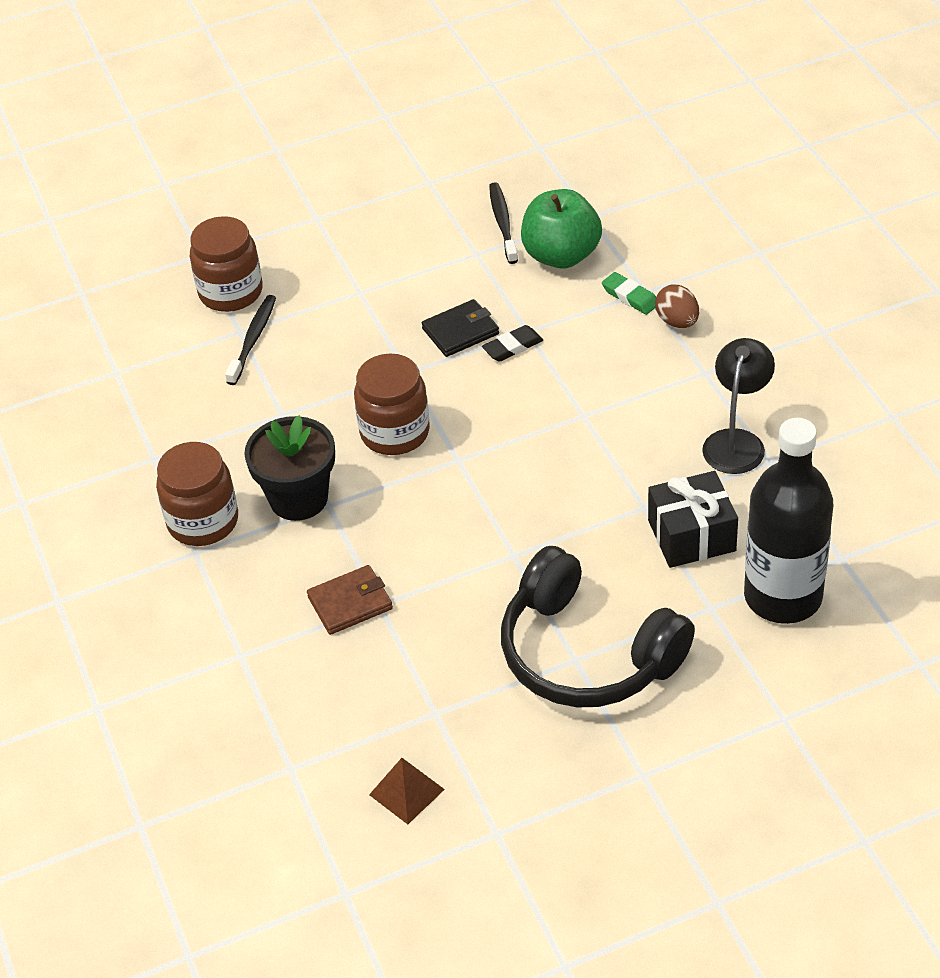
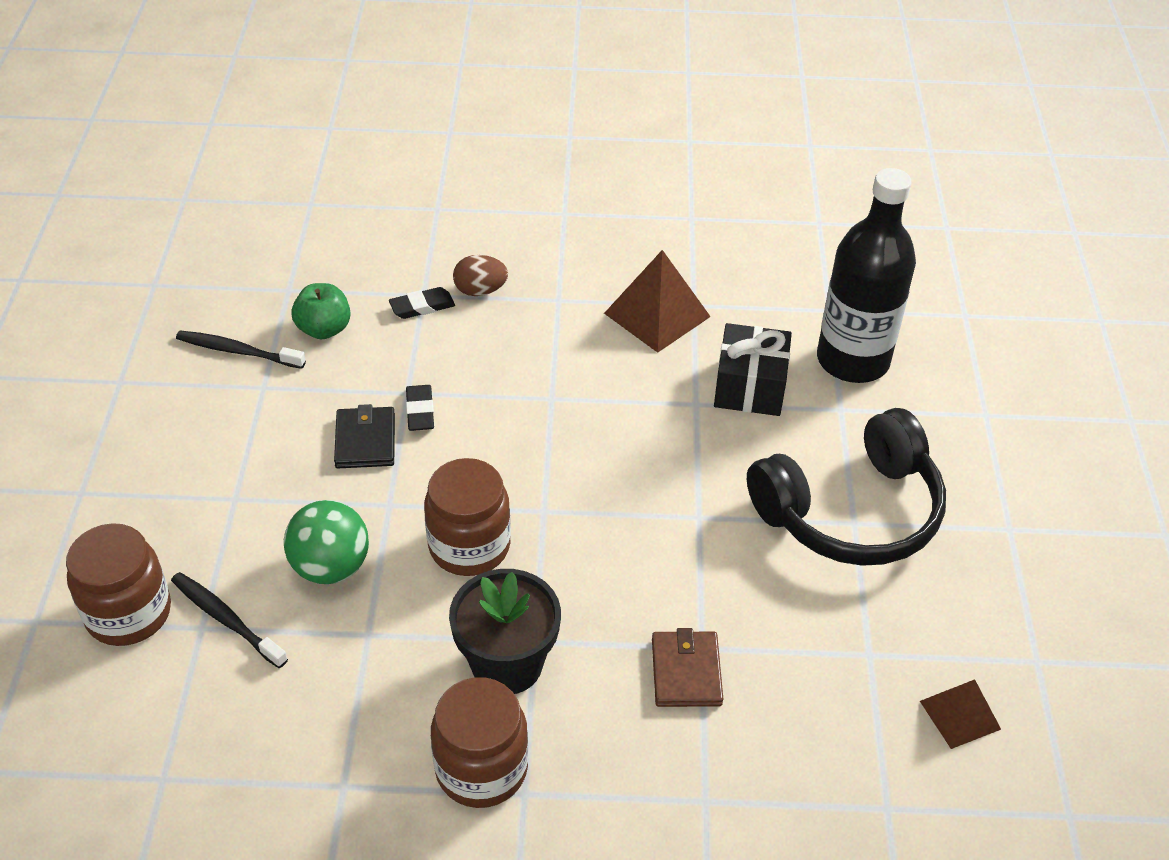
camera: 70 degrees left, 0 degrees up
green apple [521,189,602,269] -> green apple [292,283,351,339], size x0.65
green eraser [602,272,656,315] -> black eraser [389,287,455,319]
black lamp [702,338,775,474] -> brown pyramid [604,250,711,353]
none -> green ball [284,500,369,584]

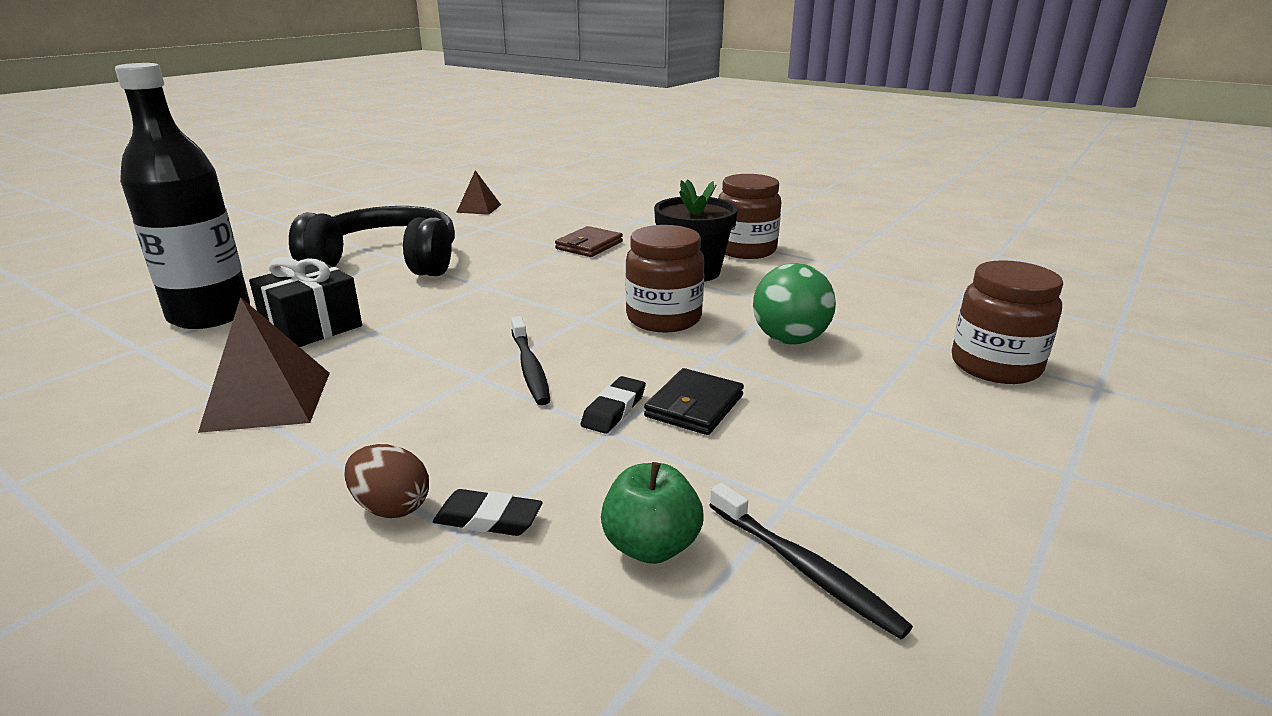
camera: 145 degrees left, 20 degrees down
black toothbrush [171,572,288,668] -> black toothbrush moved to [511,316,551,405]

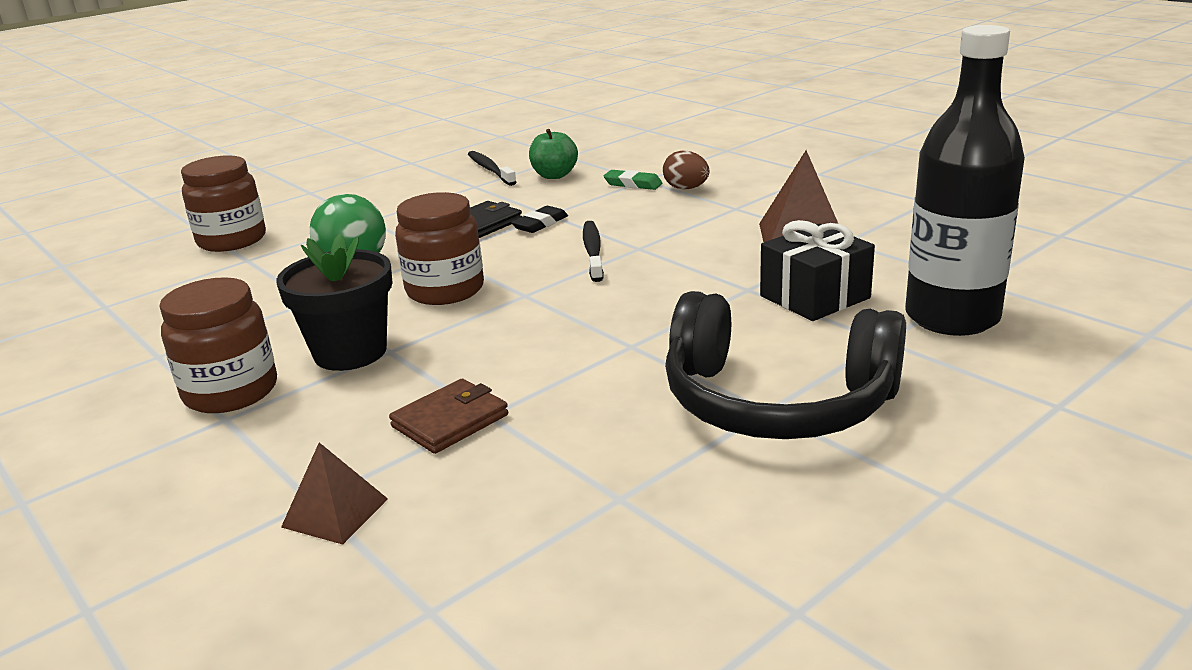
camera: 165 degrees left, 0 degrees up
black eraser [433,489,543,536] -> green eraser [603,170,663,190]
brown pyramid [456,170,501,215] -> brown pyramid moved to [281,442,388,545]

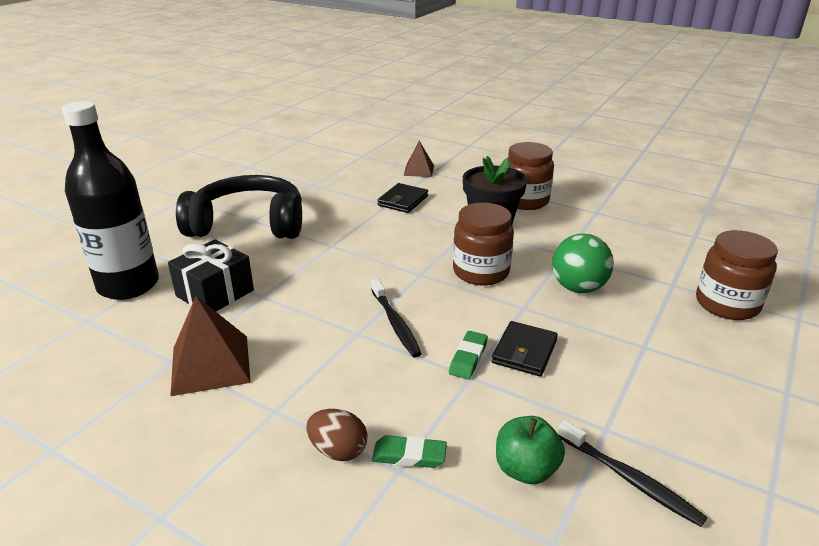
camera: 160 degrees right, 5 degrees up
brown wallet [389,379,508,454] -> black wallet [377,183,428,213]
black eraser [511,206,568,233] -> green eraser [449,331,488,379]

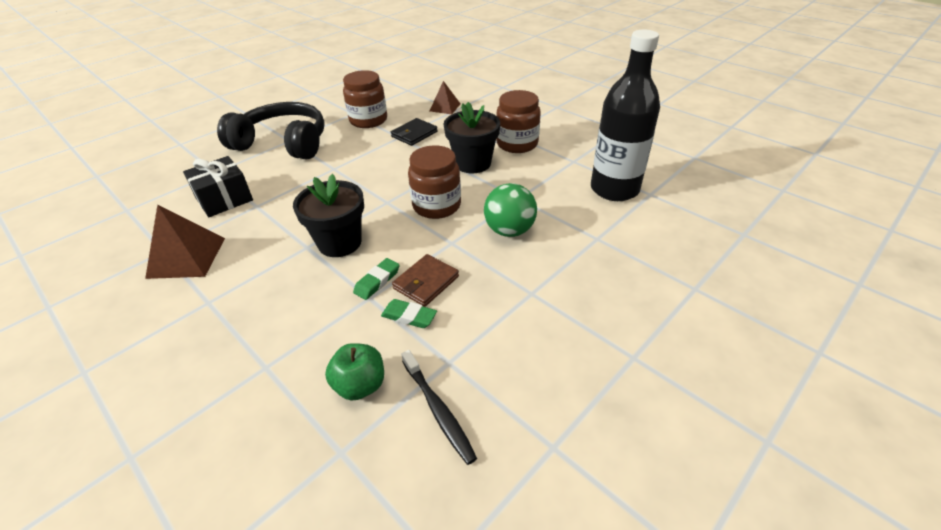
camera: 15 degrees right, 10 degrees up
black bottle [62,101,159,300] -> black bottle moved to [591,29,660,201]
brown egg [307,409,367,461] -> none
black toothbrush [371,279,422,358] -> black flower pot [293,174,364,257]
green eraser [372,435,447,468] -> green eraser moved to [381,299,437,328]
black wallet [492,321,558,377] -> brown wallet [392,254,459,307]
brown jar [696,230,778,320] -> brown jar moved to [343,70,387,128]

